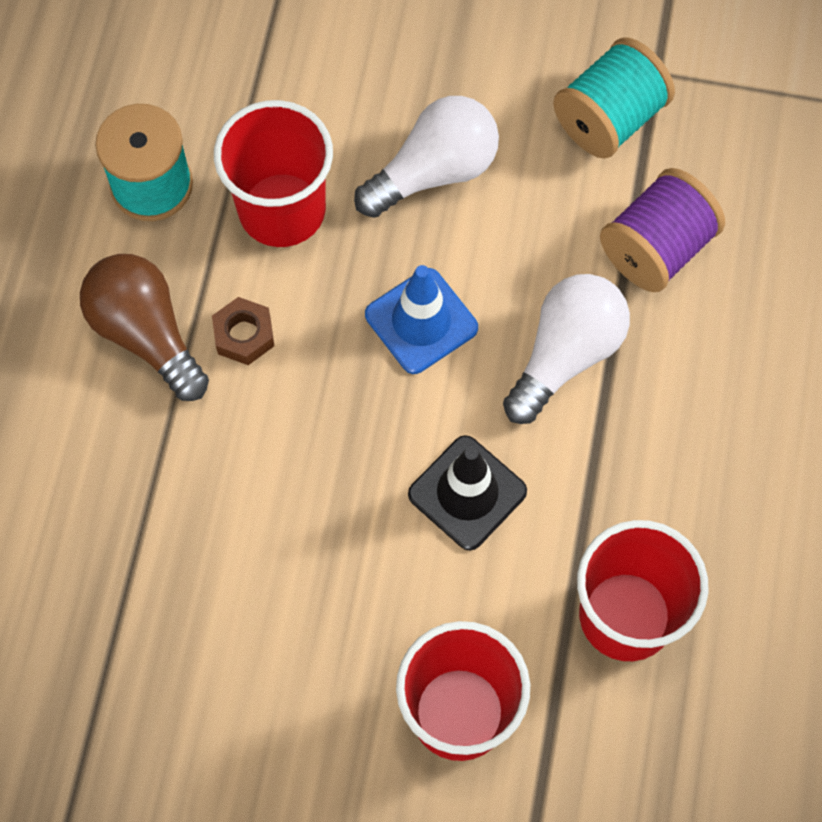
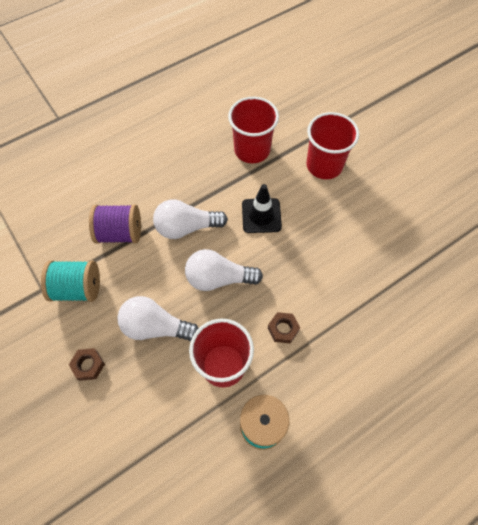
camera: 135 degrees left, 5 degrees down
brown light bulb [80,254,209,401] -> none
blue traffic cone [365,265,478,374] -> white light bulb [185,249,263,291]
none -> brown nut [69,348,105,381]

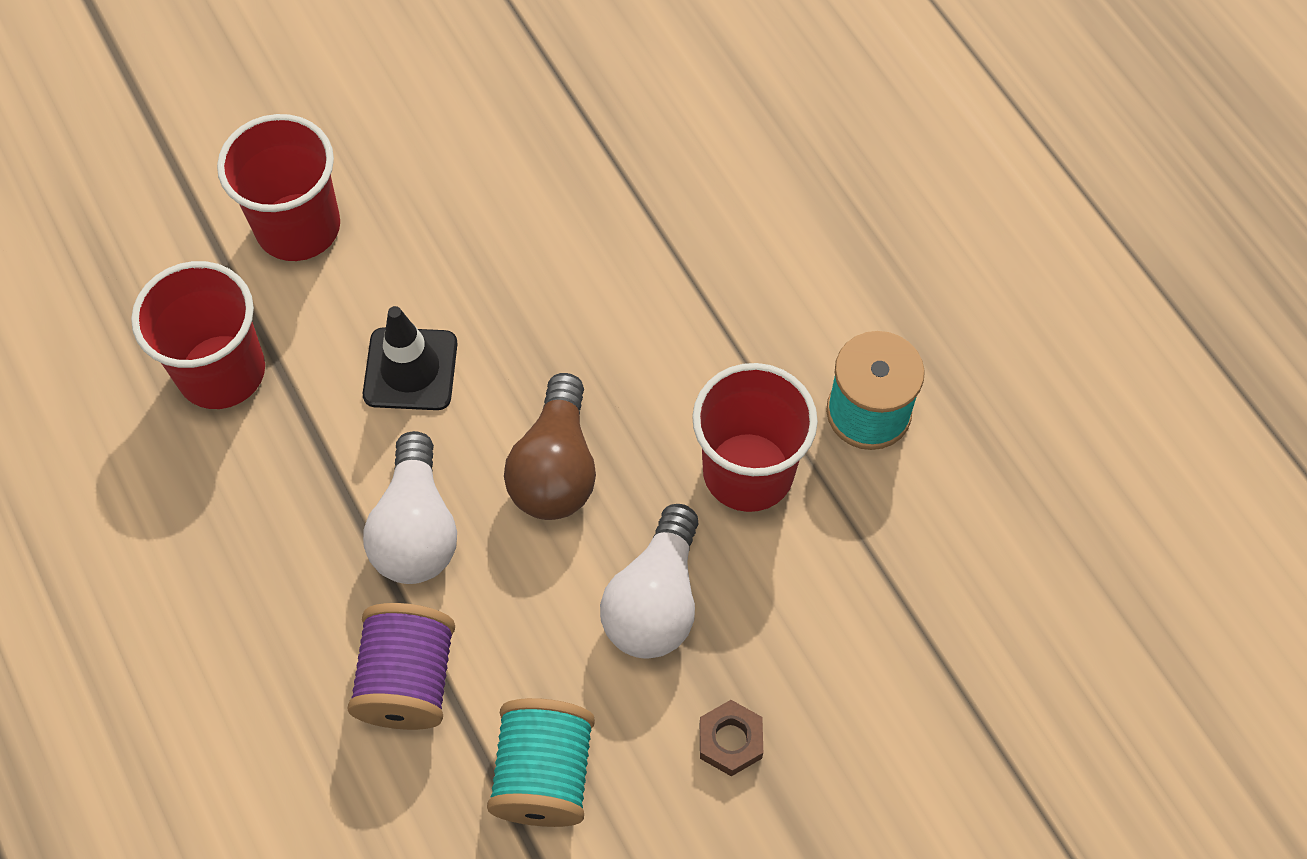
camera: 85 degrees left, 0 degrees up
white light bulb [185,249,263,291] -> brown light bulb [504,373,596,520]
brown nut [268,312,300,343] -> none

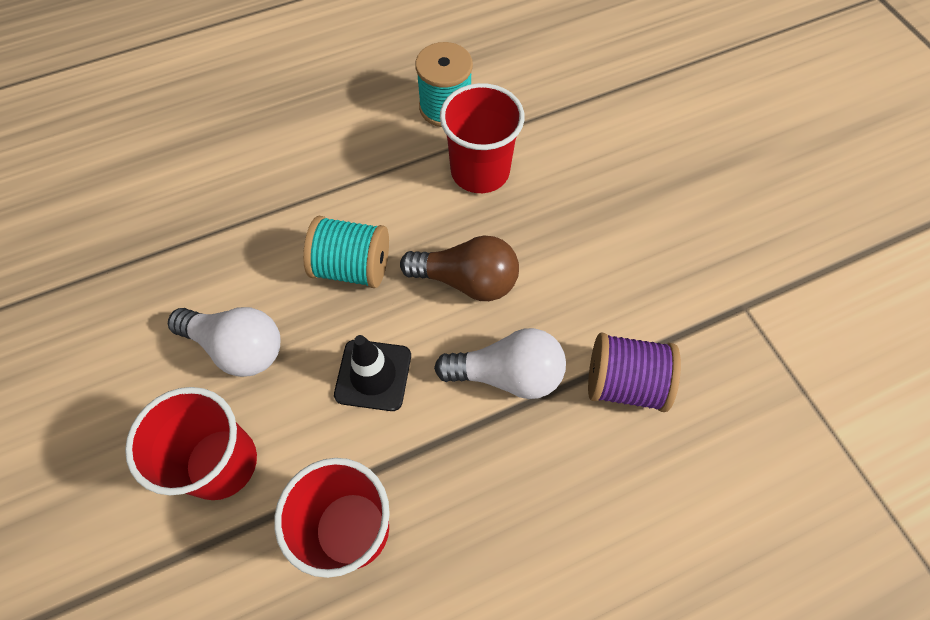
camera: 85 degrees left, 0 degrees up
turquoise spool [487,698,595,827] -> turquoise spool moved to [303,216,389,288]
white light bulb [600,504,699,659] -> white light bulb moved to [168,307,280,377]
brown nut [700,700,763,776] -> none

